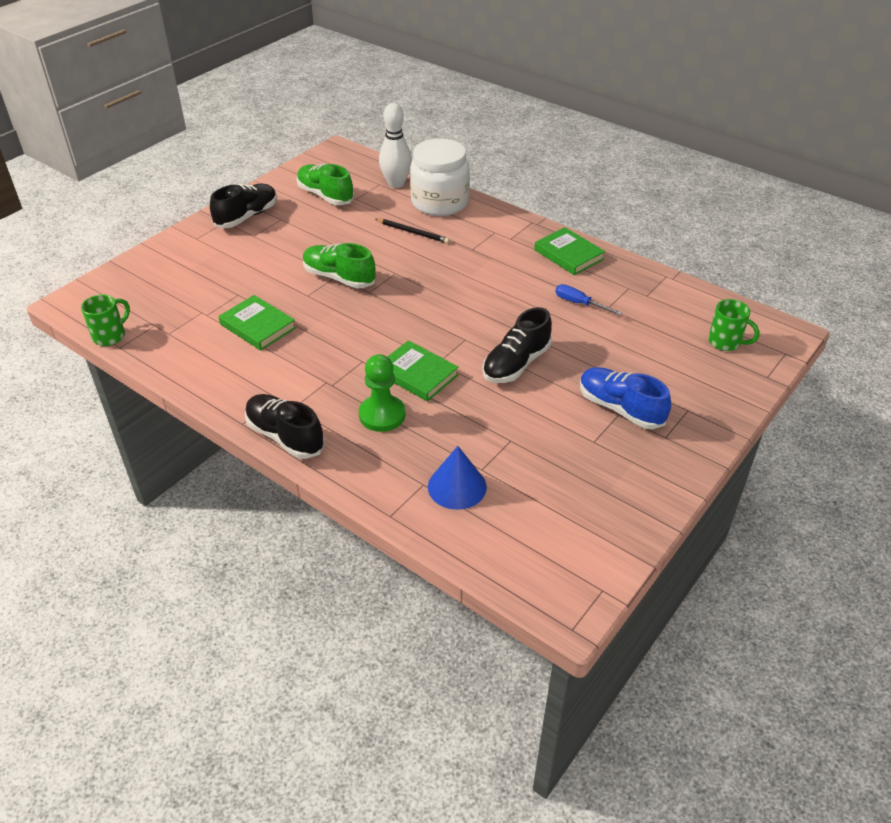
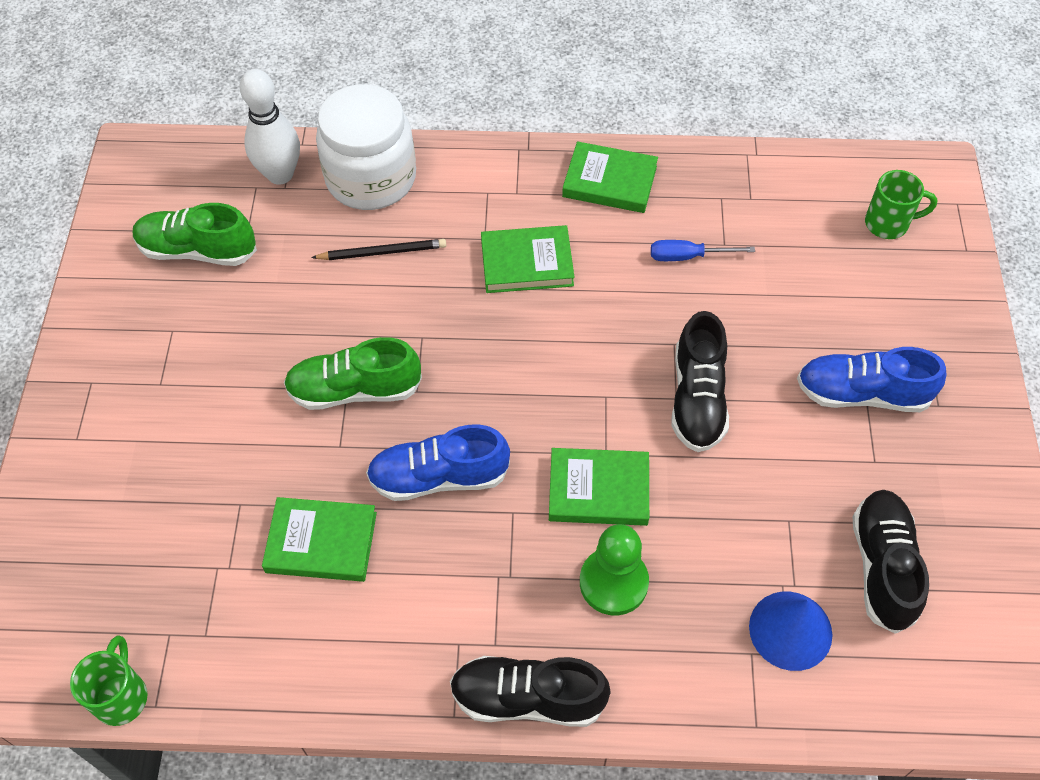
camera: 35 degrees left, 15 degrees up
black shoe [210,184,277,228] -> black shoe moved to [852,490,929,634]
none -> blue shoe [366,424,510,501]
none -> green book [481,225,575,293]

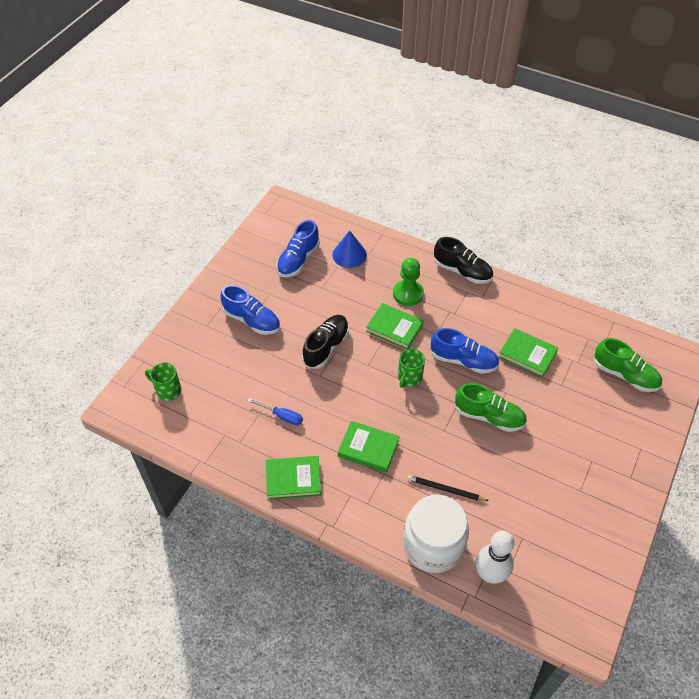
camera: 155 degrees left, 5 degrees down
green mug [70,636,147,726] -> green mug moved to [398,348,425,388]
green shoe [133,203,257,266] -> green shoe moved to [594,338,662,392]
green book [562,141,658,213] -> green book turned 45 degrees counterclockwise [266,456,321,500]
black shoe [852,490,929,634] -> blue shoe [276,220,320,277]

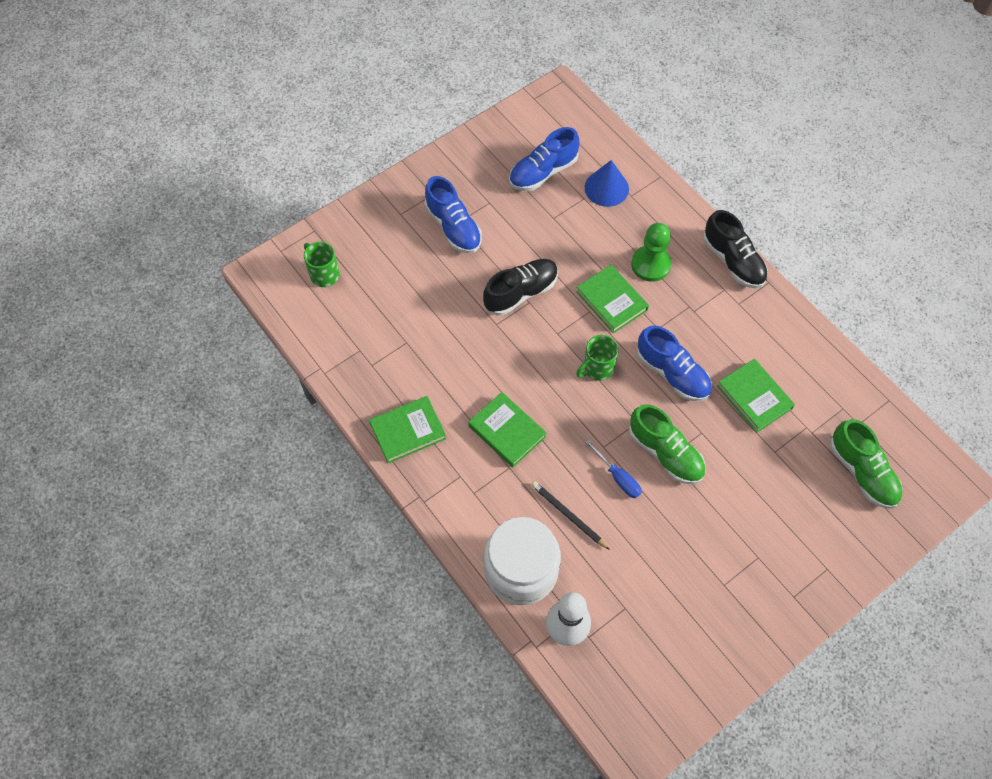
camera: 25 degrees right, 10 degrees up
blue screwdriver [248,398,303,425] -> blue screwdriver moved to [585,439,642,498]
green book [266,456,321,500] -> green book turned 45 degrees counterclockwise [369,396,446,463]

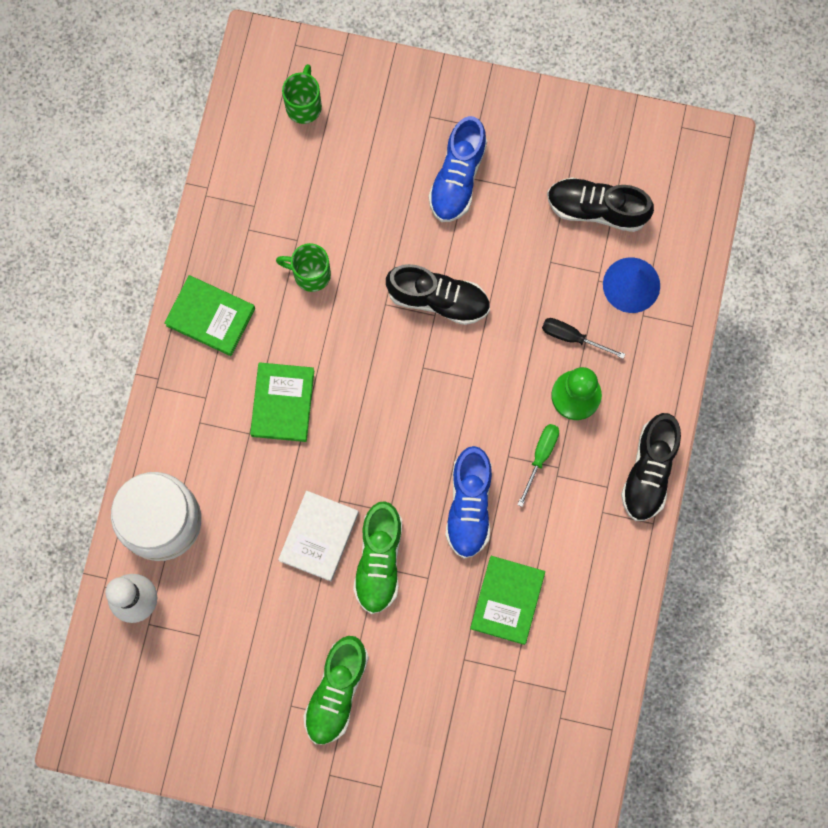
camera: 50 degrees right, 15 degrees up
blue shoe [509,127,579,191] -> black shoe [547,177,654,232]
black pencil [531,481,610,550] -> none
green book [576,265,649,334] -> none
green mug [576,335,619,381] -> green mug moved to [276,243,331,292]
blue screwdriver [585,439,642,498] -> white book [278,491,359,581]
green shoe [830,419,903,509] -> green shoe moved to [303,636,369,744]
none -> green screwdriver [517,424,559,507]
none -> black screwdriver [542,318,625,359]

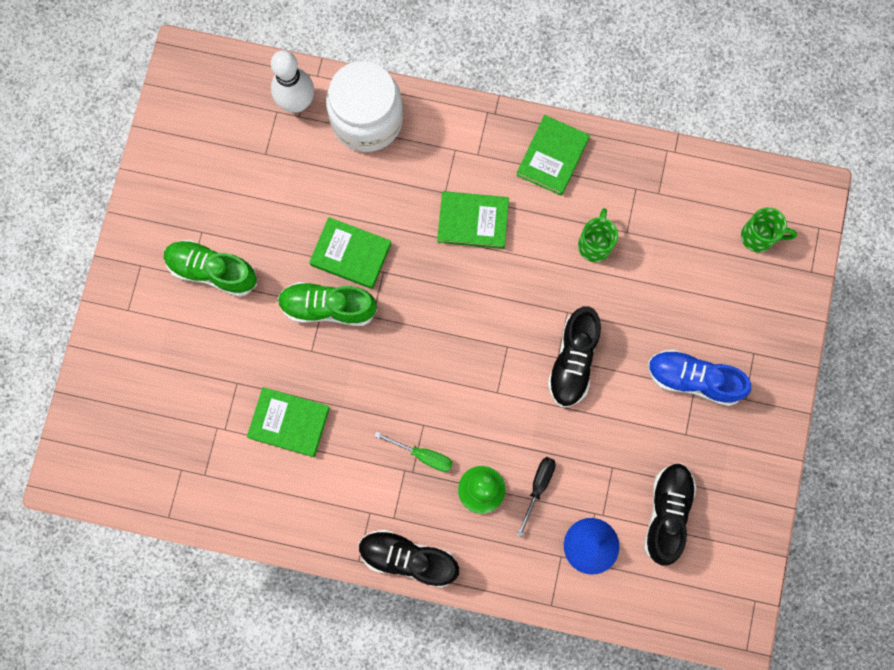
camera: 90 degrees right, 0 degrees up
white book [278,491,359,581] -> green book [309,217,391,289]
blue shoe [445,446,492,559] -> none

